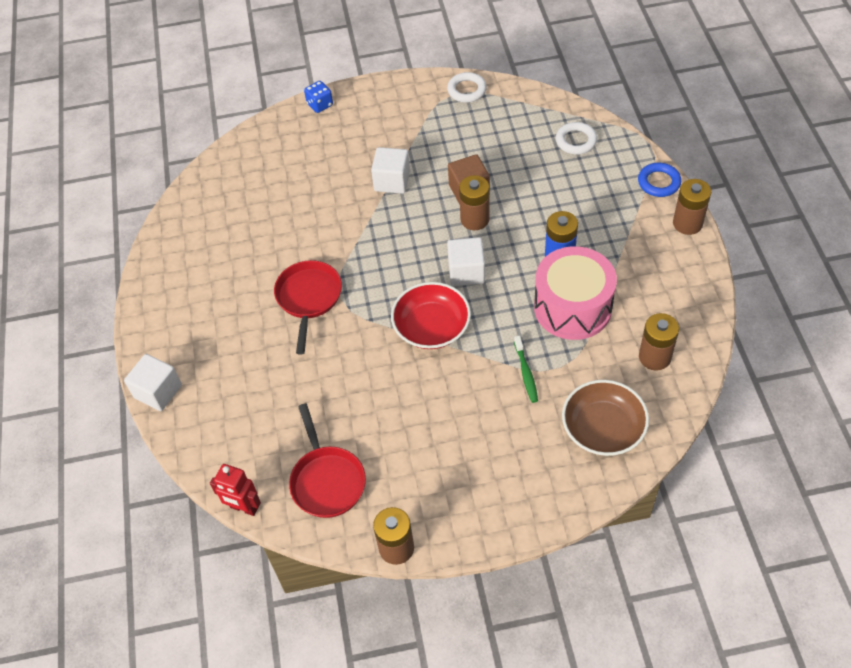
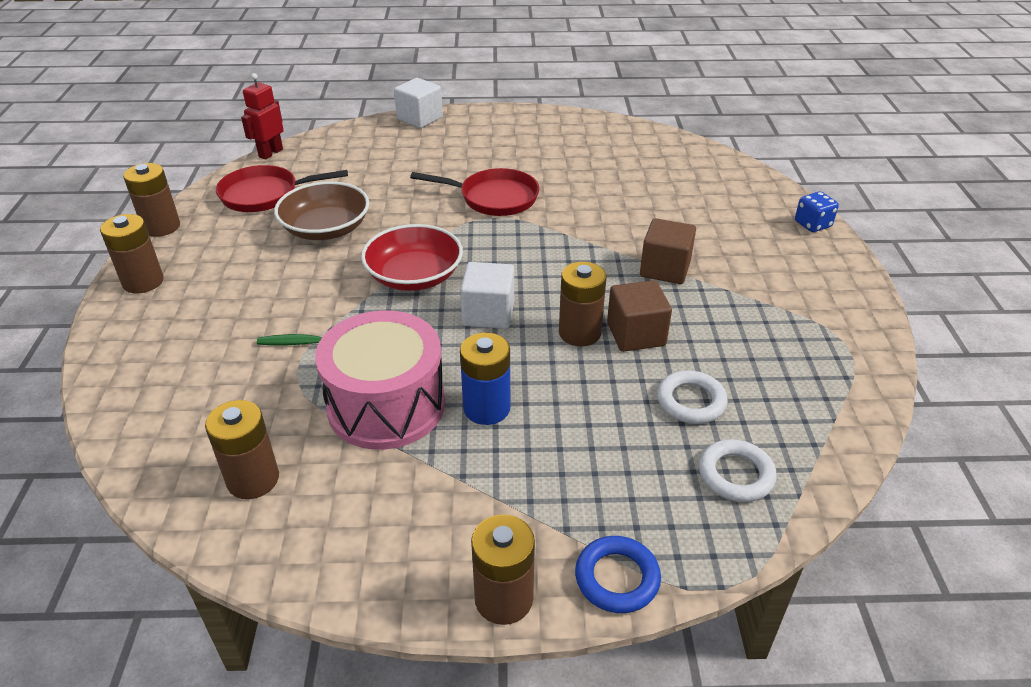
camera: 95 degrees right, 15 degrees down
white cube [371,147,410,194] -> brown cube [640,218,696,284]
white ring [447,72,487,103] -> white ring moved to [657,370,728,424]
brown bowl [562,380,649,456] -> brown bowl moved to [274,181,369,240]
none -> brown battery [100,214,164,294]

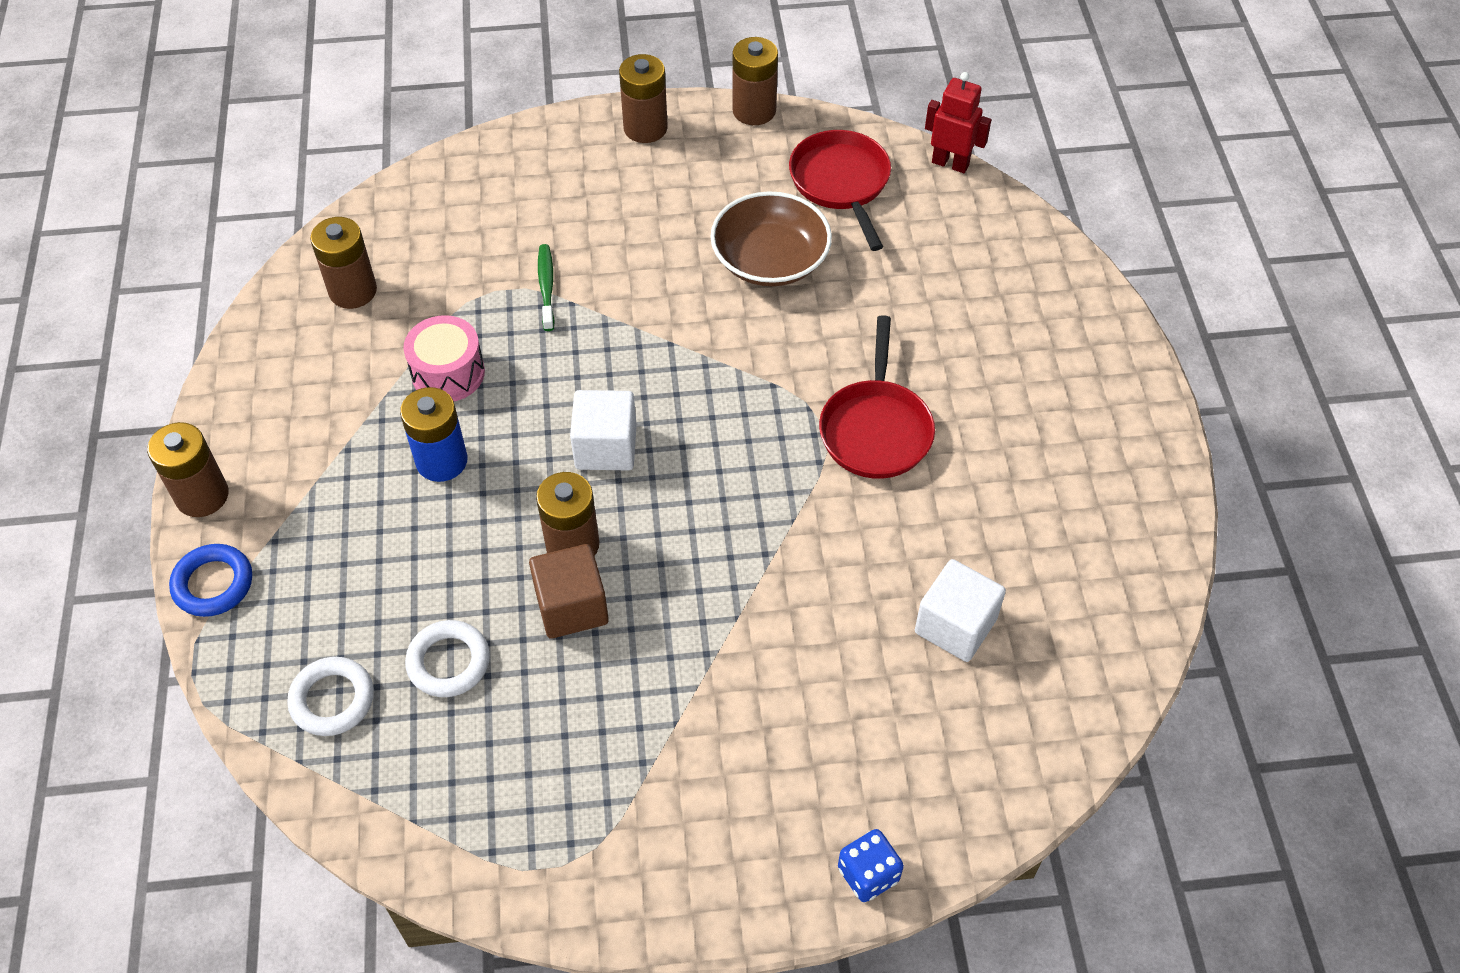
camera: 85 degrees right, 15 degrees up
pink drum [315,310,445,450] -> pink drum [403,315,485,401], size x0.58
red bowl [361,224,463,291] -> none
white cube [394,78,443,128] -> white cube moved to [915,559,1006,662]
brown cube [640,218,696,284] -> none

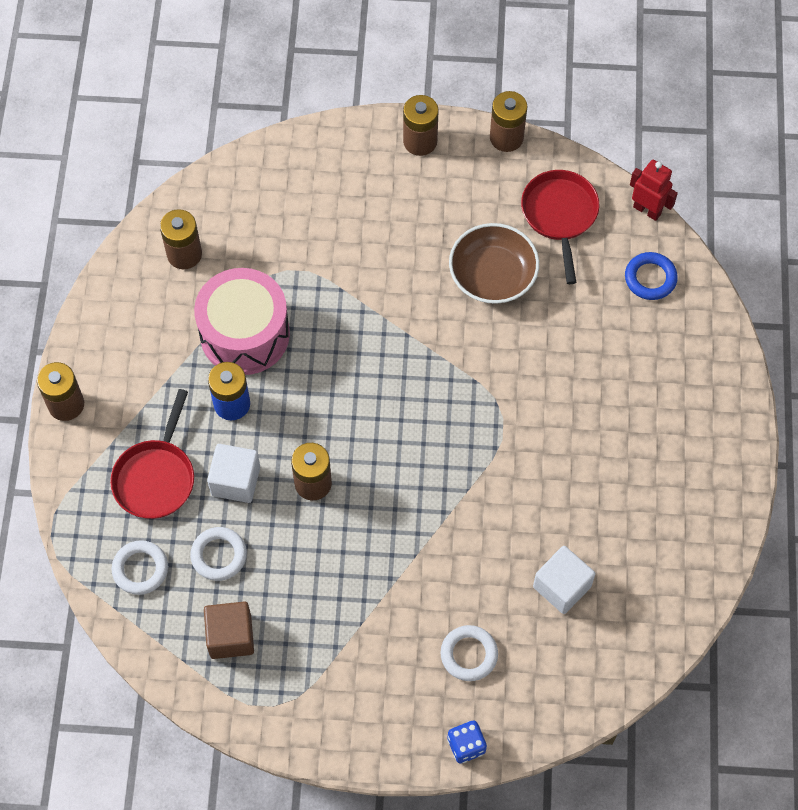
camera: 10 degrees right, 10 degrees up
blue ring [169,544,252,617] -> blue ring moved to [625,252,678,300]
pink drum [403,315,485,401] -> pink drum [194,268,290,375], size x1.71
brown cube [529,544,609,639] -> brown cube moved to [204,601,254,659]
green toothbrush [538,244,555,331] -> none
white cube [570,390,637,470] -> white cube moved to [207,444,260,503]
red pan [819,315,935,479] -> red pan moved to [110,389,194,519]
none -> white ring [440,625,498,681]

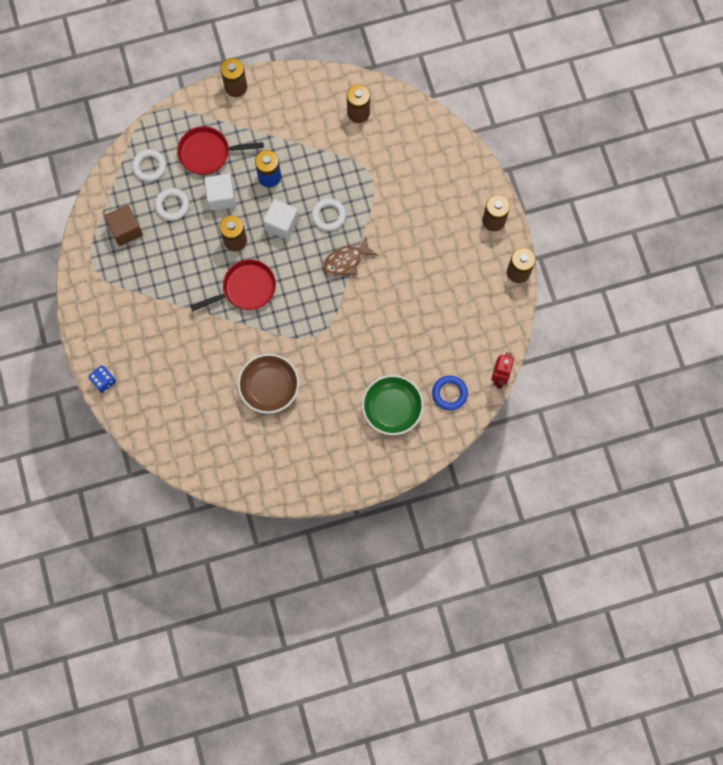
camera: 70 degrees right, 10 degrees up
pink drum [194,268,290,375] -> none
white ring [440,625,498,681] -> white ring moved to [311,198,346,231]
brown bowl [449,223,539,304] -> brown bowl moved to [238,354,299,414]
red pan [521,170,599,284] -> red pan moved to [190,260,276,311]
white cube [533,546,595,614] -> white cube moved to [263,199,299,240]
none -> brown fish [322,237,377,276]
none -> green bowl [362,375,424,435]

